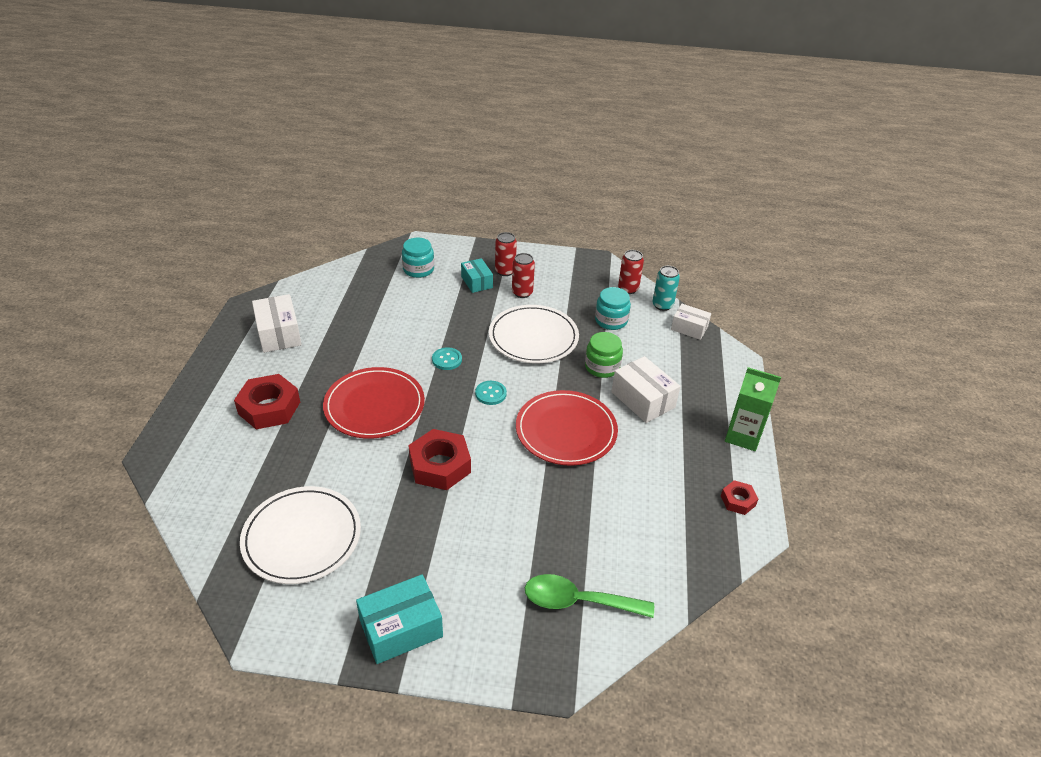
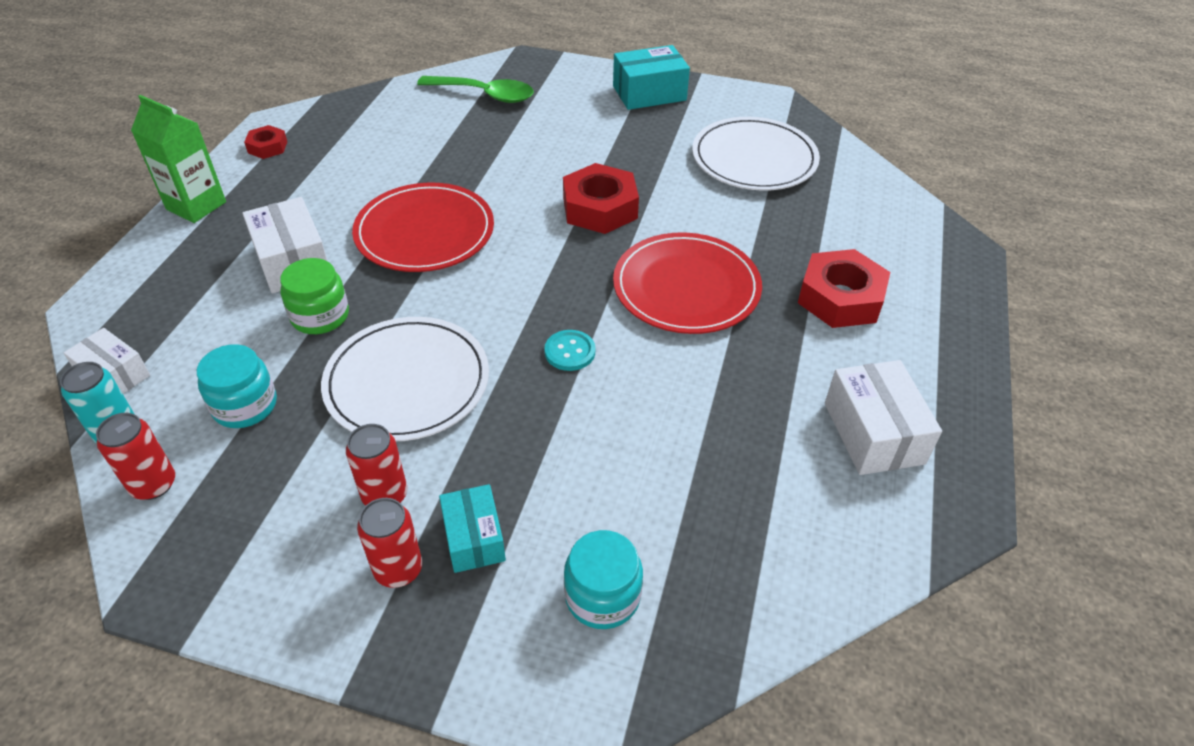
camera: 170 degrees left, 5 degrees up
turquoise button [475,381,507,405] -> none

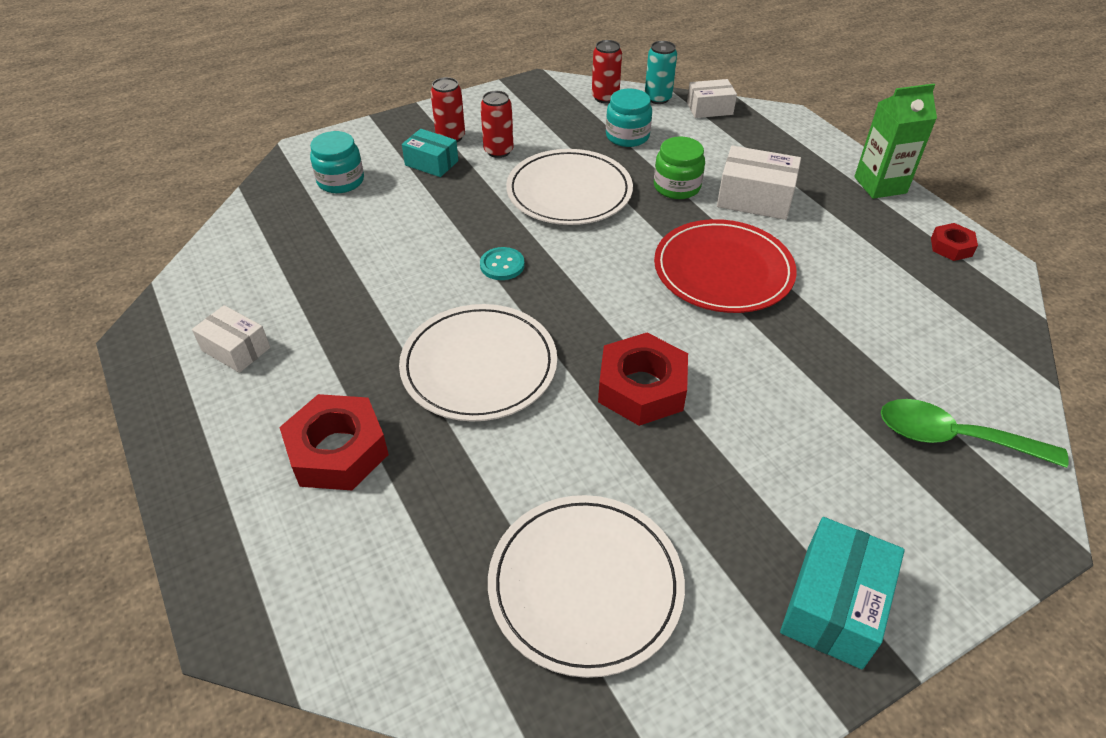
camera: 135 degrees right, 0 degrees up
green spoon [417,76,534,103] -> green spoon turned 45 degrees clockwise [881,399,1069,468]
red plate [613,232,762,334] -> white plate [399,304,557,422]
white box [825,360,942,475] -> white box [192,305,270,373], size x0.66

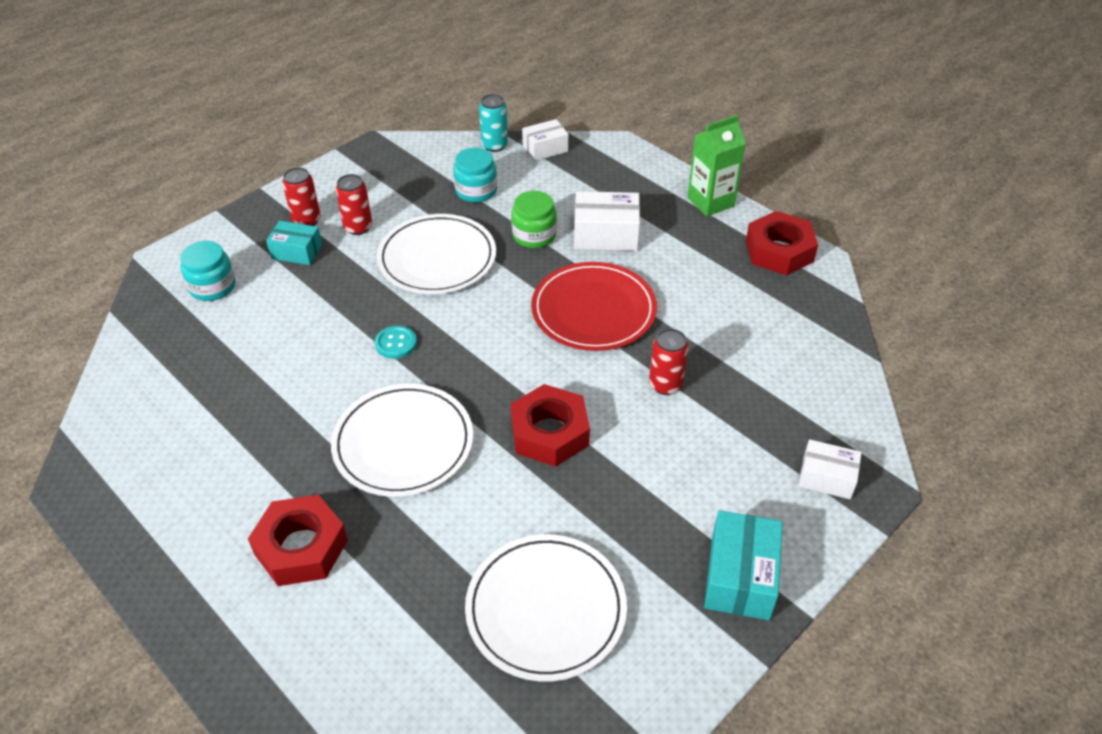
camera: 15 degrees left, 0 degrees up
white box [192,305,270,373] -> white box moved to [798,439,862,499]
red can [592,40,622,103] -> red can moved to [649,329,689,395]
green spoon [881,399,1069,468] -> none
red nut [931,223,978,261] -> red nut [746,211,818,275], size x1.88

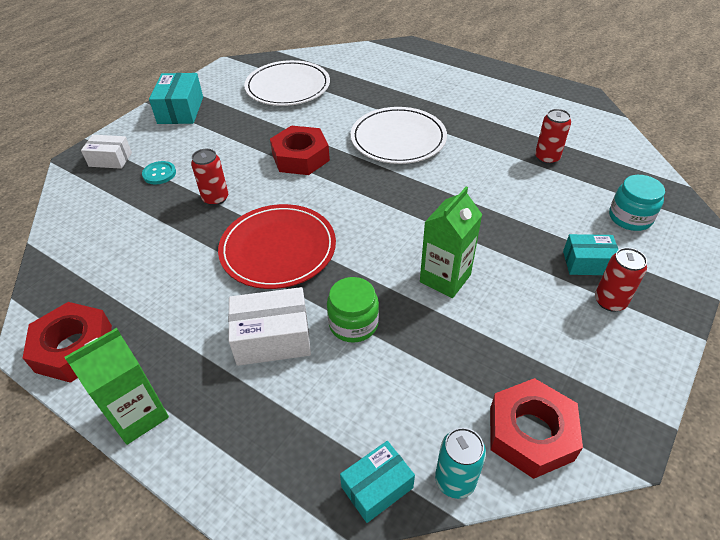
camera: 170 degrees right, 0 degrees up
red nut [248,495,348,586] -> red nut moved to [490,378,583,479]
red can [336,174,372,235] -> red can moved to [535,109,571,164]
turquoise button [375,325,417,359] -> turquoise button moved to [142,161,176,184]
white plate [377,214,496,294] -> green carton [420,187,482,298]
turquoise jar [453,148,497,203] -> none
white box [522,119,568,161] -> turquoise box [340,441,415,523]

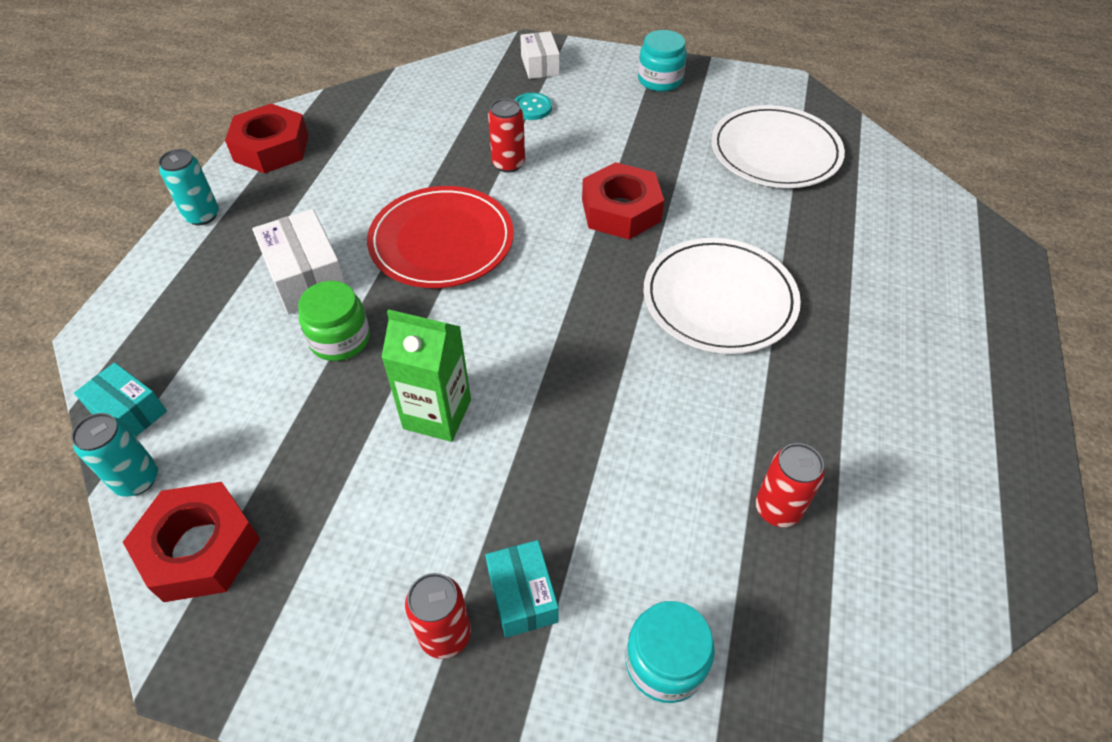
camera: 70 degrees right, 5 degrees up
green carton [64,328,169,445] -> turquoise can [158,149,219,225]
turquoise box [149,73,203,124] -> turquoise jar [638,30,687,92]

